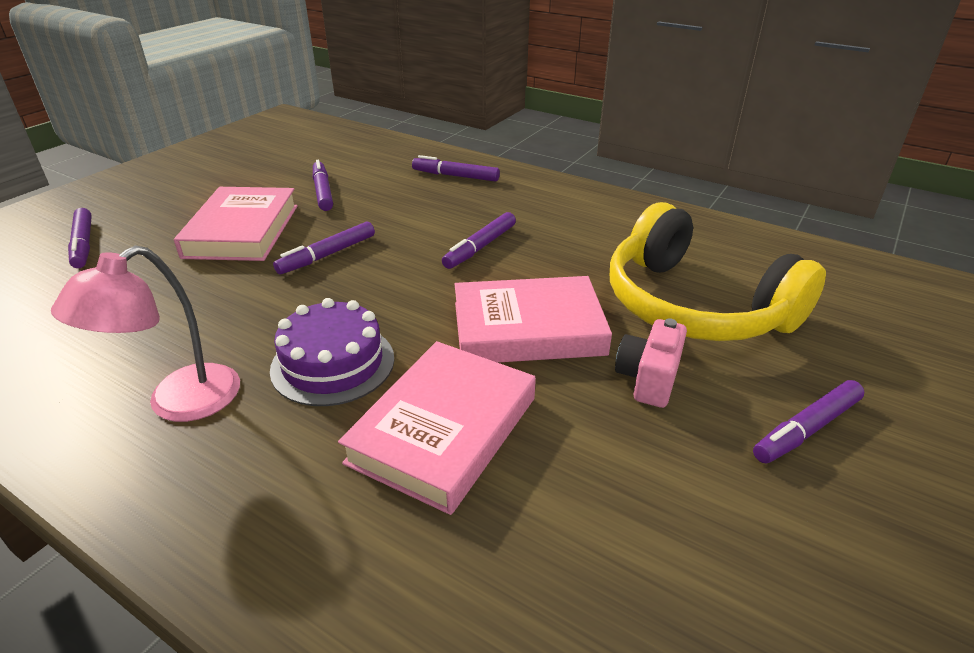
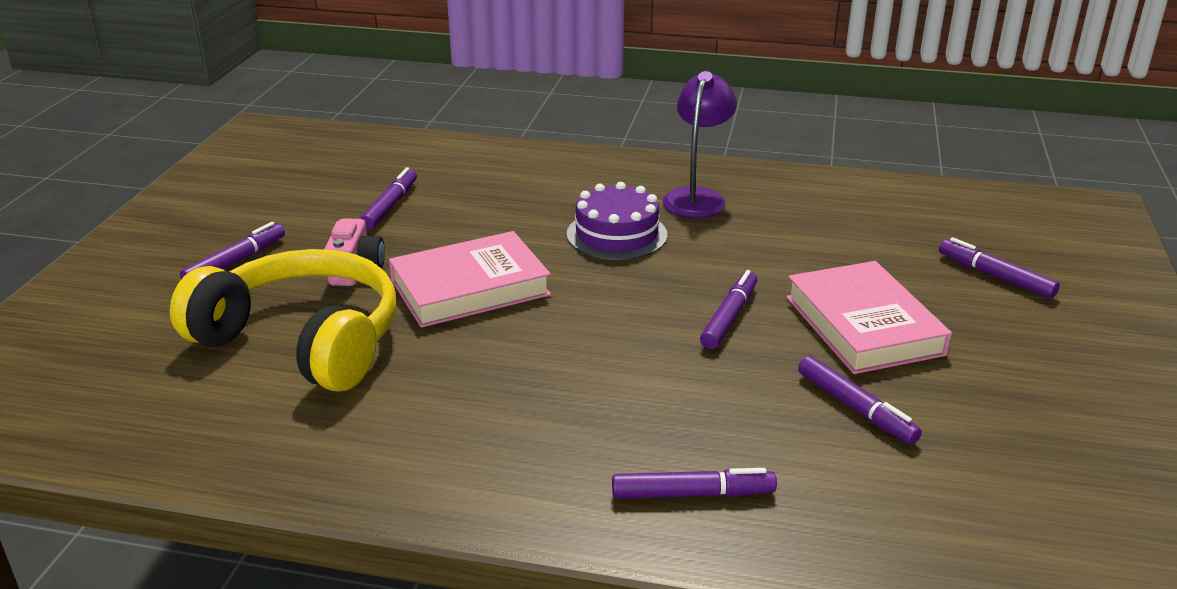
camera: 160 degrees right, 5 degrees down
pink lamp [51,246,240,422] -> purple lamp [662,71,737,218]
pink book [338,341,536,515] -> none
purple marker [442,212,516,269] -> purple marker moved to [360,167,417,230]

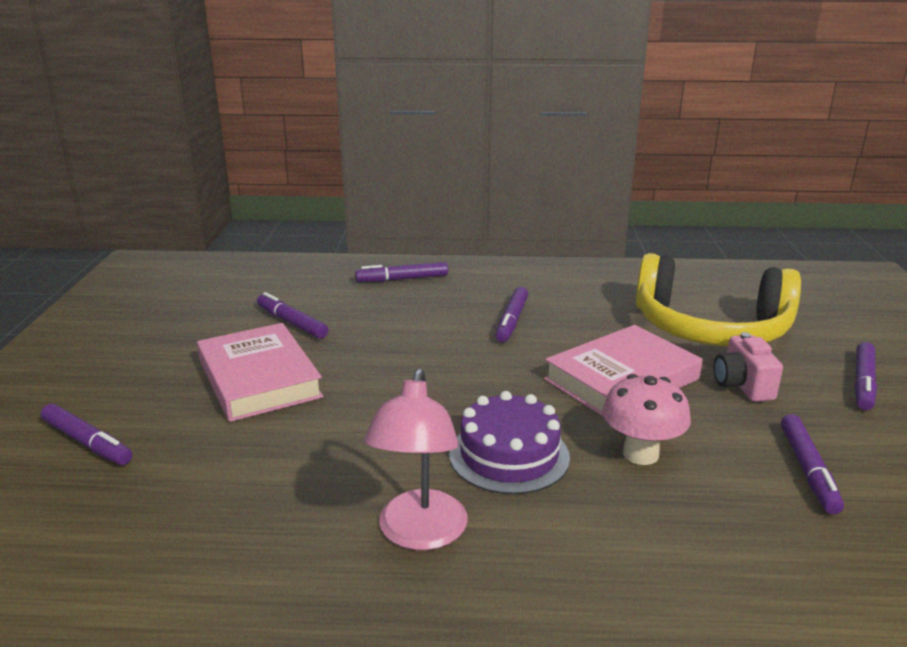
camera: 170 degrees right, 5 degrees down
purple lamp [662,71,737,218] -> pink lamp [364,369,467,550]
purple marker [700,270,757,349] -> purple marker moved to [496,287,528,342]
none -> pink mushroom [602,374,691,465]

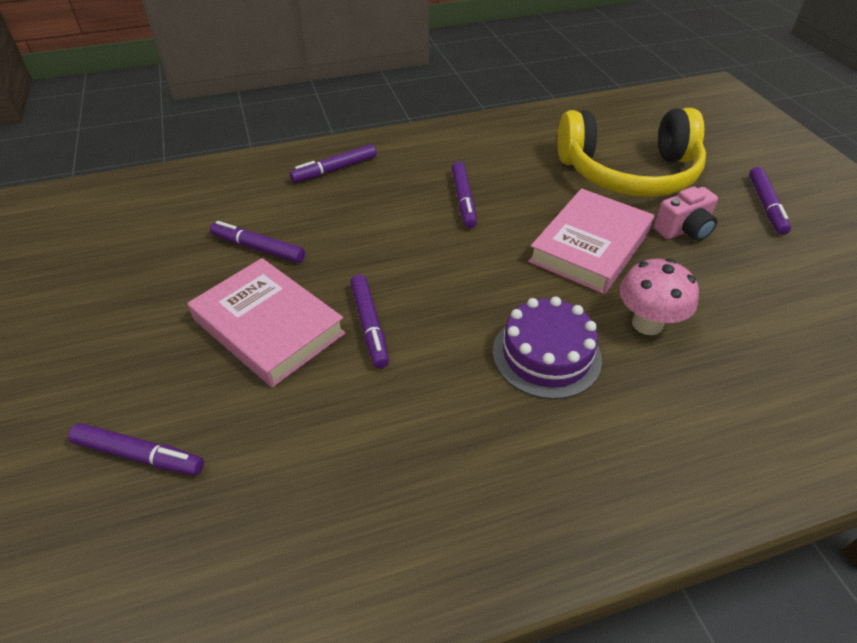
camera: 20 degrees left, 20 degrees up
pink lamp [364,369,467,550] -> none
pink camera [714,332,783,402] -> pink camera turned 90 degrees counterclockwise [654,187,718,241]
purple marker [781,414,844,514] -> purple marker moved to [350,274,389,369]

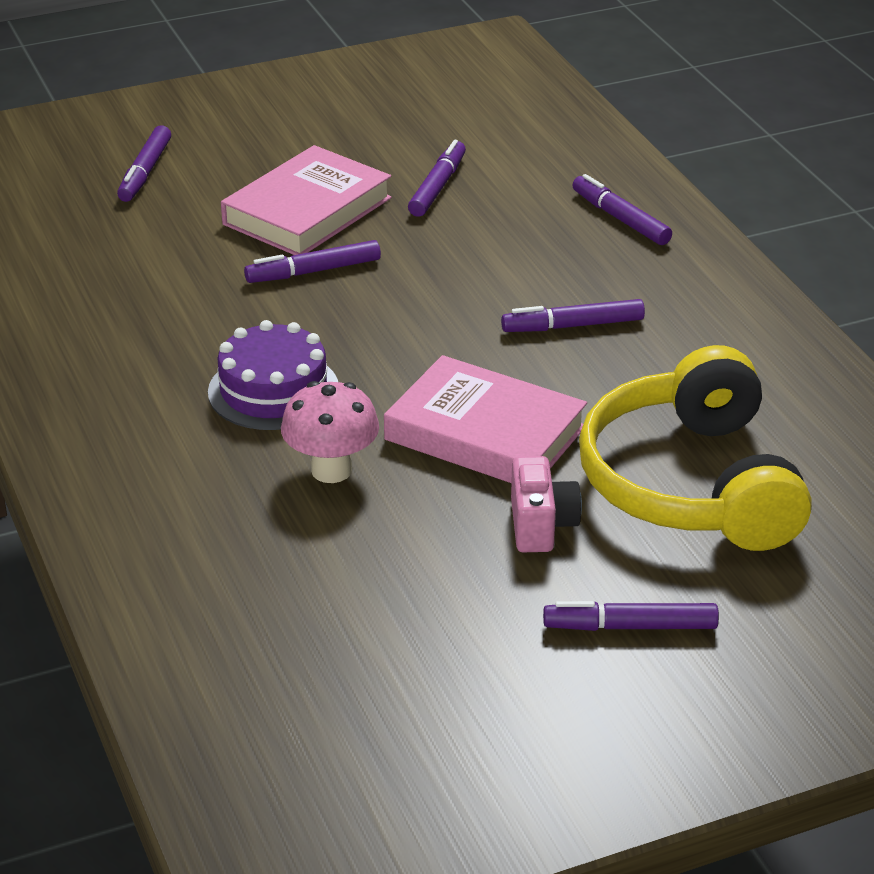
camera: 85 degrees right, 10 degrees down
pink camera [654,187,718,241] -> pink camera turned 150 degrees counterclockwise [511,456,582,552]

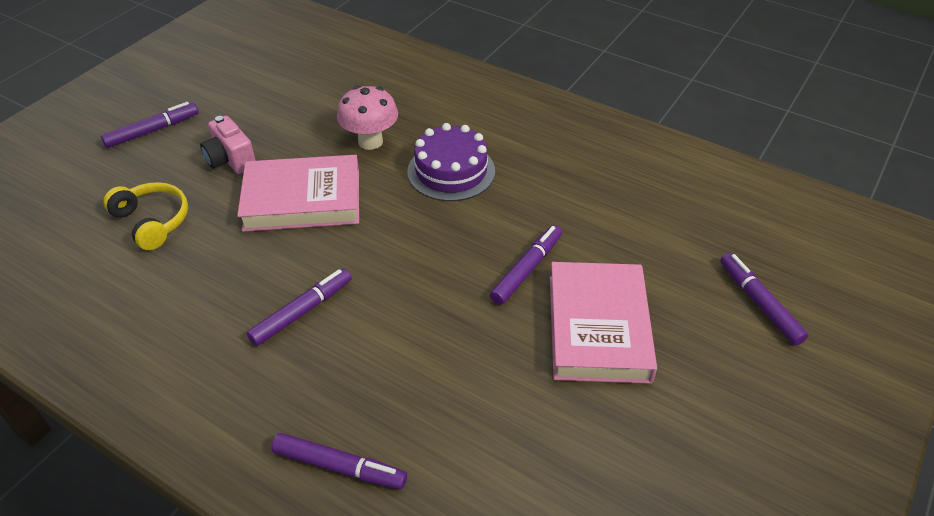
camera: 145 degrees right, 10 degrees up
purple marker [408,140,466,217] -> none
yellow headphones [579,345,812,551] -> yellow headphones [103,182,188,250], size x0.49

